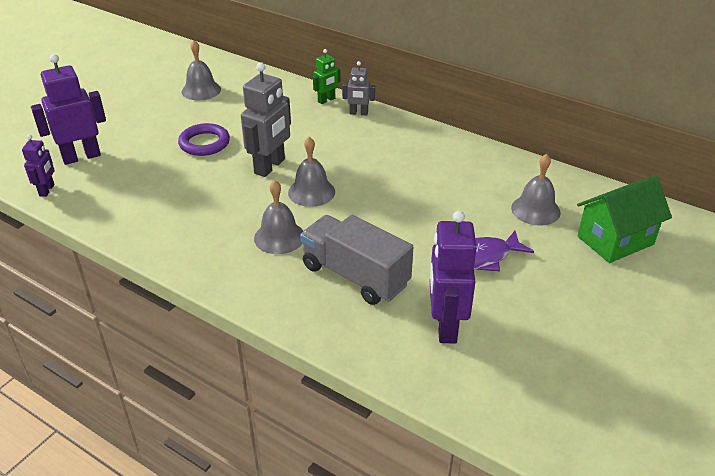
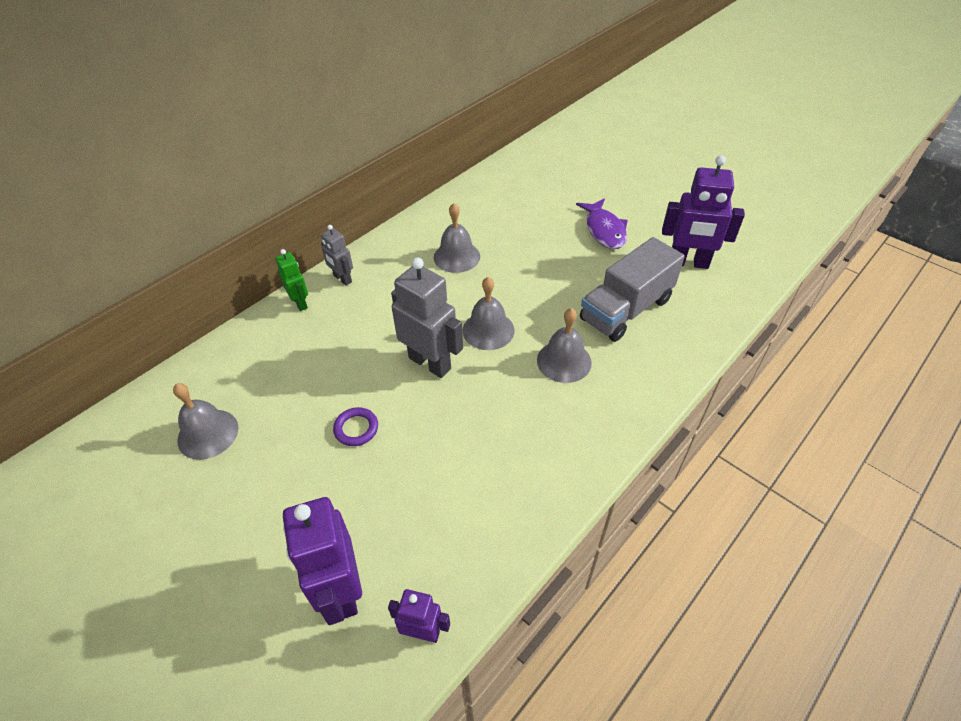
camera: 80 degrees left, 10 degrees up
purple ring [178,123,230,156] -> purple ring [333,407,378,446], size x0.65
grey robot [342,61,375,116] -> grey robot turned 120 degrees clockwise [321,225,353,286]
grey bell [511,154,561,226] -> grey bell moved to [434,203,480,273]
green house [577,175,672,263] -> none

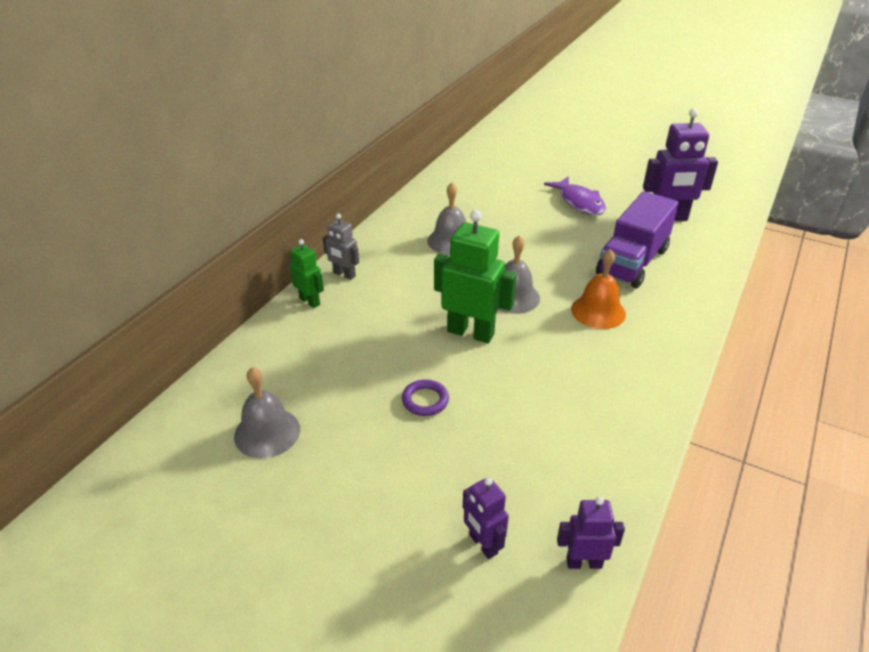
camera: 15 degrees left, 10 degrees down
purple robot [283,497,362,625] -> purple robot [463,477,509,559], size x0.55
grey robot [391,257,463,378] -> green robot [434,210,517,343]
grey bell [537,308,592,383] -> orange bell [571,249,626,329]
grey truck [580,237,685,342] -> purple truck [596,191,679,288]

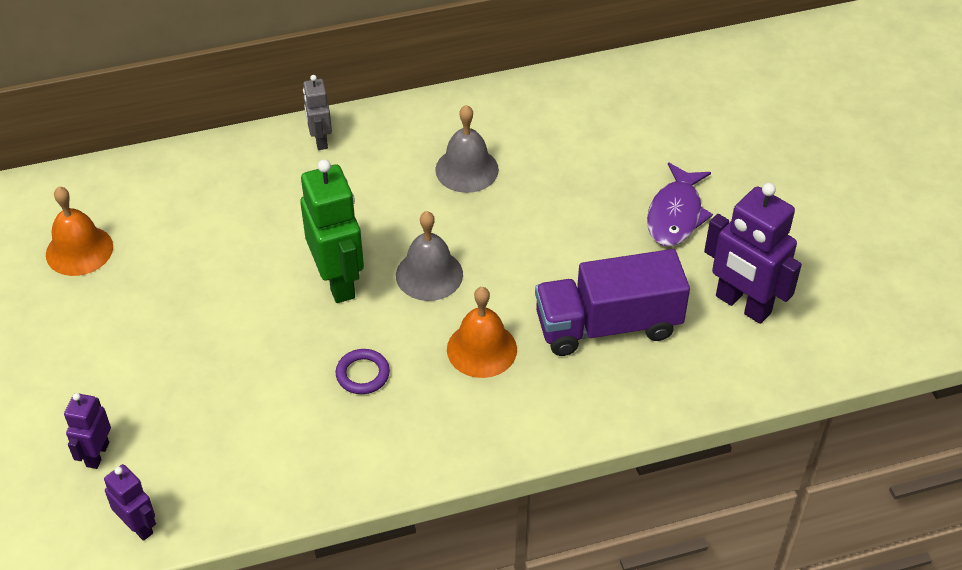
camera: 45 degrees right, 10 degrees up
grey bell [234,367,300,458] -> orange bell [46,187,113,276]
green robot [290,239,324,308] -> none
purple ring [402,379,449,416] -> purple ring moved to [336,349,390,394]

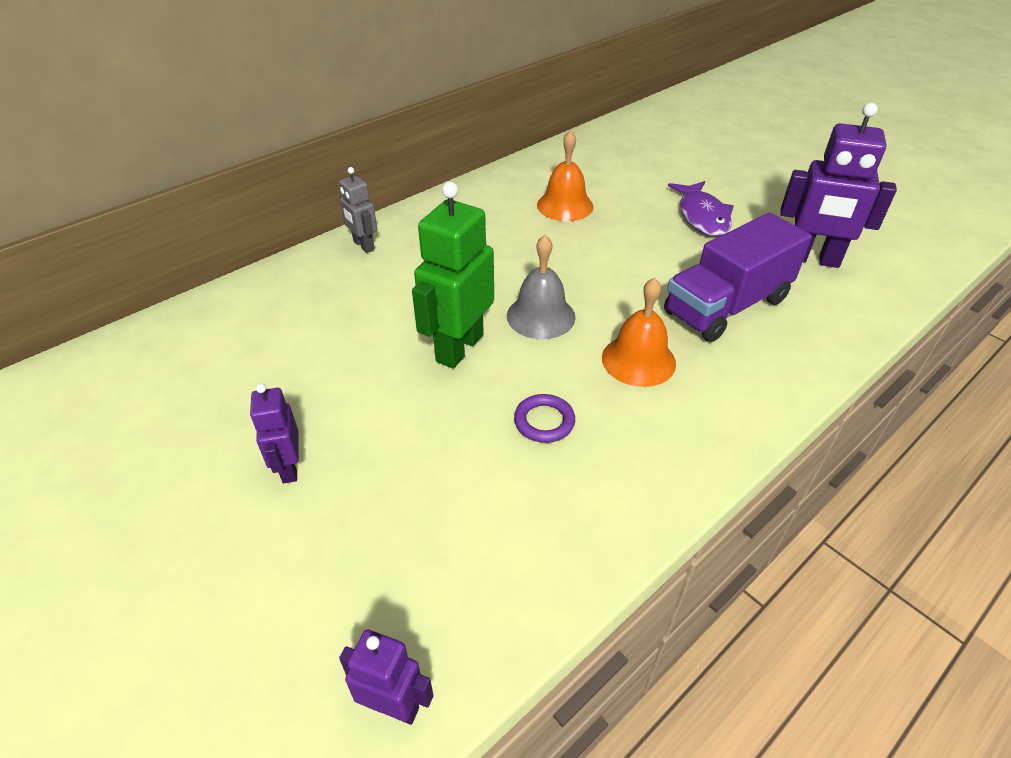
camera: 25 degrees left, 5 degrees down
orange bell [46,187,113,276] -> orange bell moved to [537,130,594,221]
purple robot [64,393,111,469] -> purple robot moved to [250,383,299,483]
green robot [300,159,364,303] -> green robot turned 105 degrees counterclockwise [412,182,494,369]
grey bell [435,105,499,193] -> none

